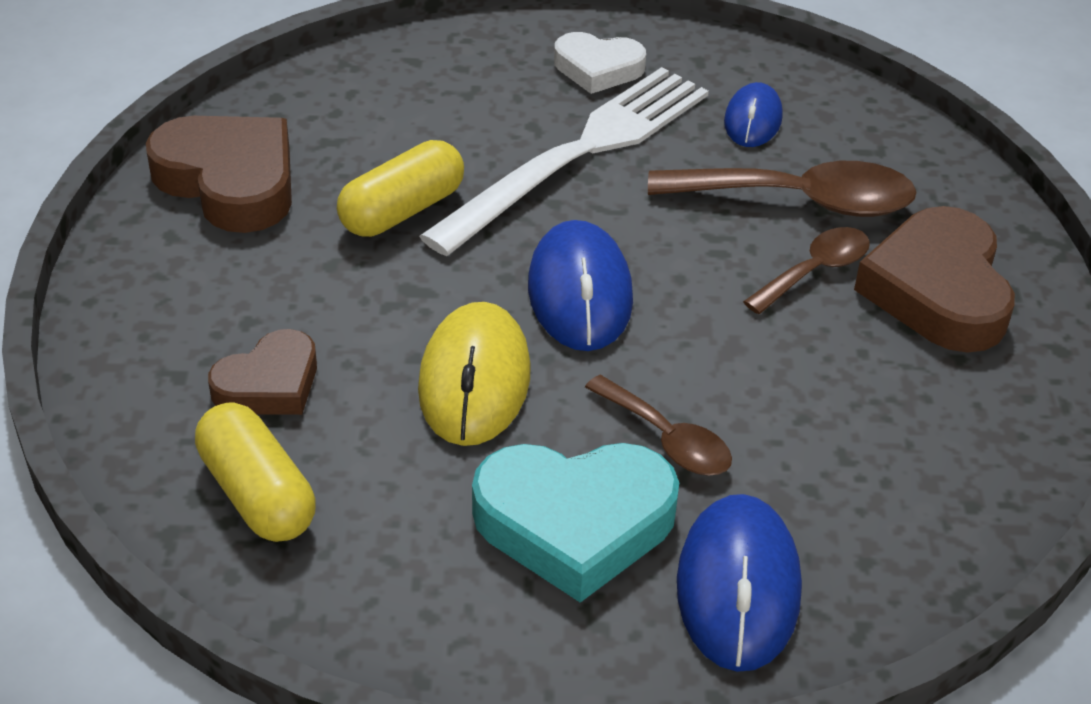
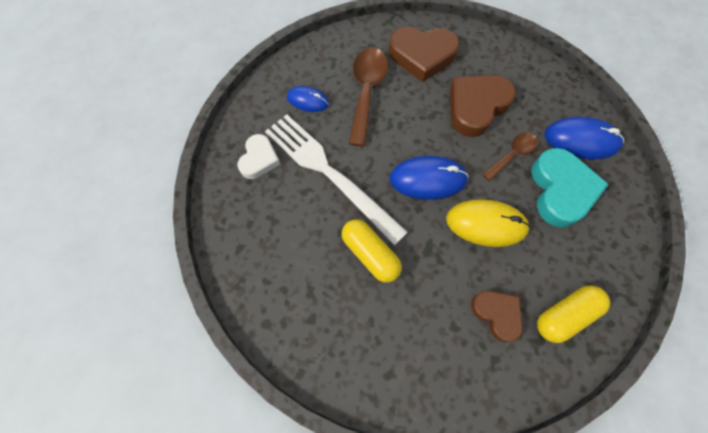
camera: 85 degrees left, 25 degrees up
brown heart [146,116,292,233] -> brown heart moved to [450,75,516,137]
brown spoon [743,227,870,314] -> none

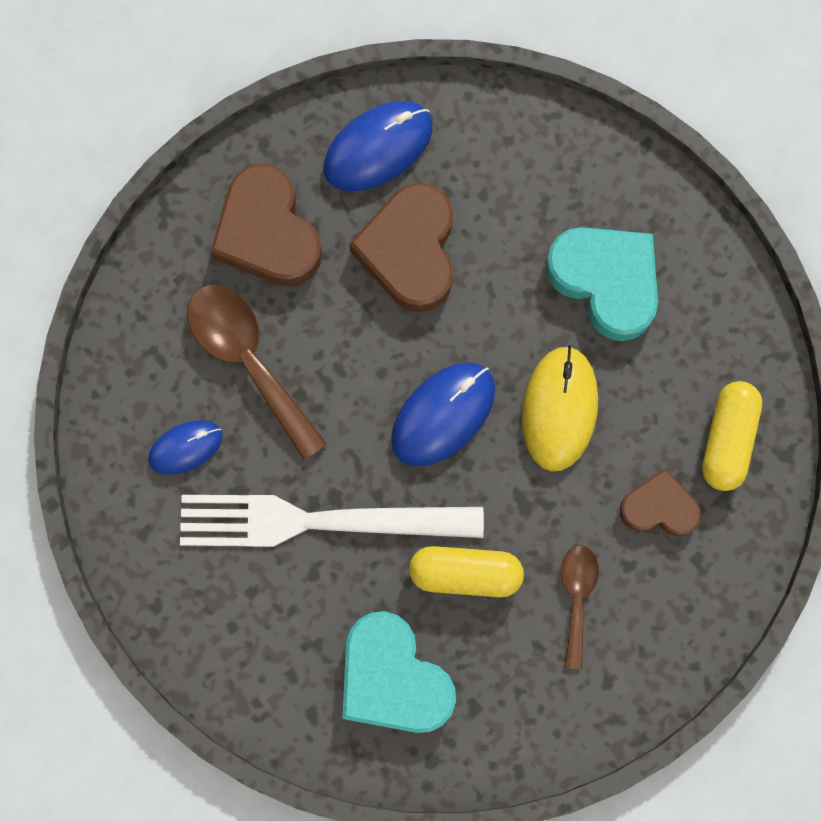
camera: 45 degrees left, 10 degrees up
white heart [237,134,280,179] -> none
brown heart [389,27,460,82] -> brown heart turned 105 degrees clockwise [210,164,322,287]
yellow mouse [446,199,530,247] -> yellow mouse turned 45 degrees counterclockwise [522,345,598,471]
brown spoon [482,133,538,181] -> brown spoon moved to [561,545,599,669]
blue mouse [544,117,624,159] -> blue mouse moved to [324,101,433,191]
none -> turquoise heart [342,611,456,733]

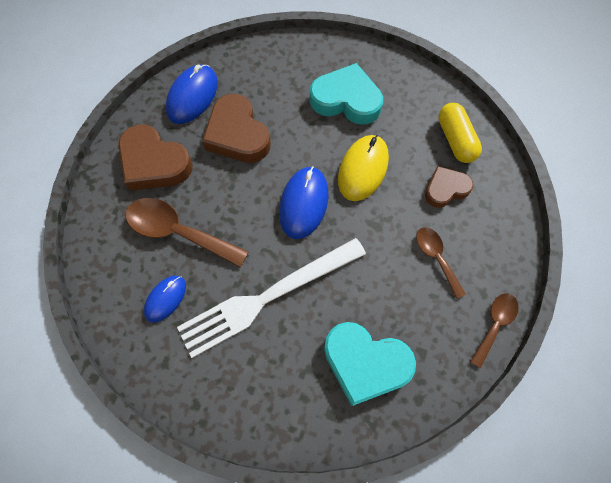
camera: 30 degrees left, 10 degrees down
yellow capsule [409,546,524,597] -> none
yellow mouse [522,345,598,471] -> yellow mouse turned 45 degrees clockwise [338,135,389,201]
none -> brown spoon [470,293,519,368]

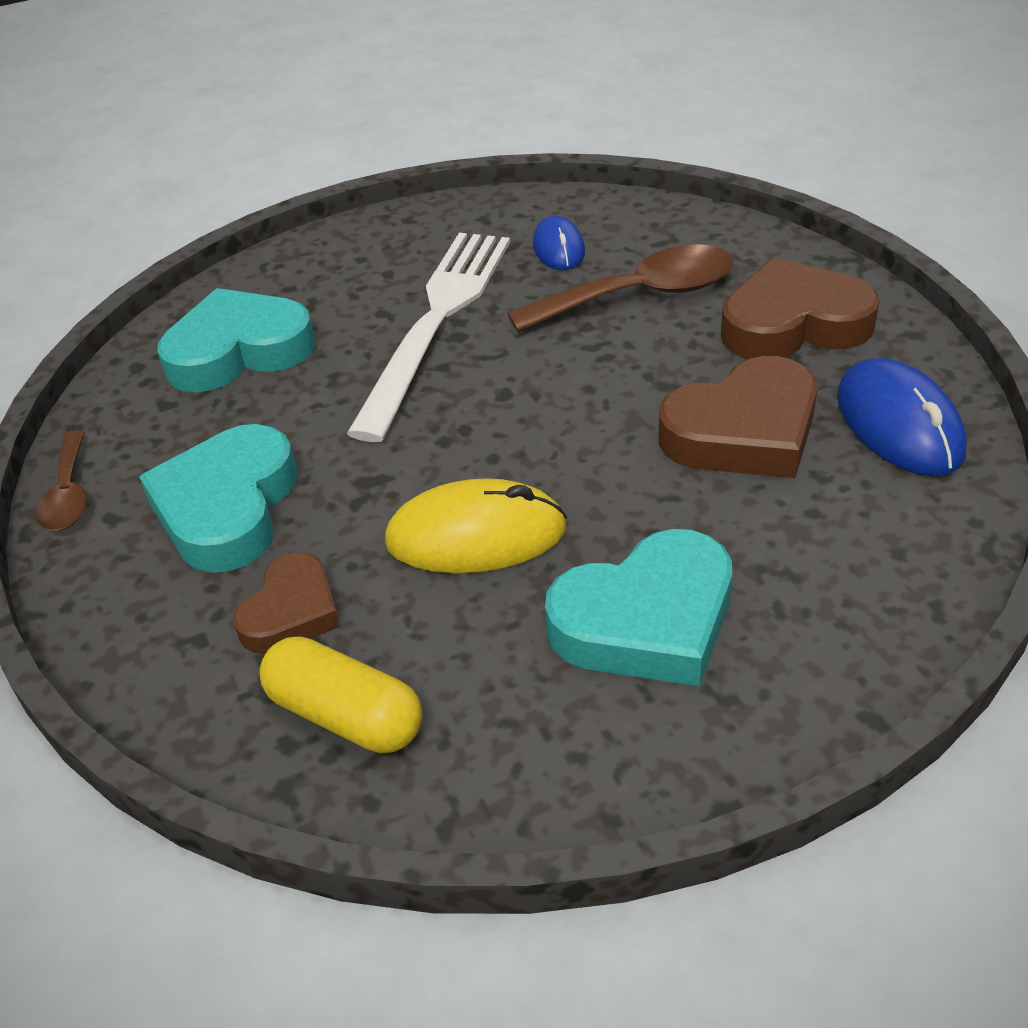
camera: 140 degrees right, 25 degrees down
brown heart [202,94,271,163] -> brown heart turned 135 degrees clockwise [659,356,817,478]
blue mouse [279,166,328,239] -> none
yellow mouse [338,135,389,201] -> yellow mouse turned 75 degrees counterclockwise [385,478,567,573]
brown spoon [416,227,466,299] -> turquoise heart [139,424,297,573]

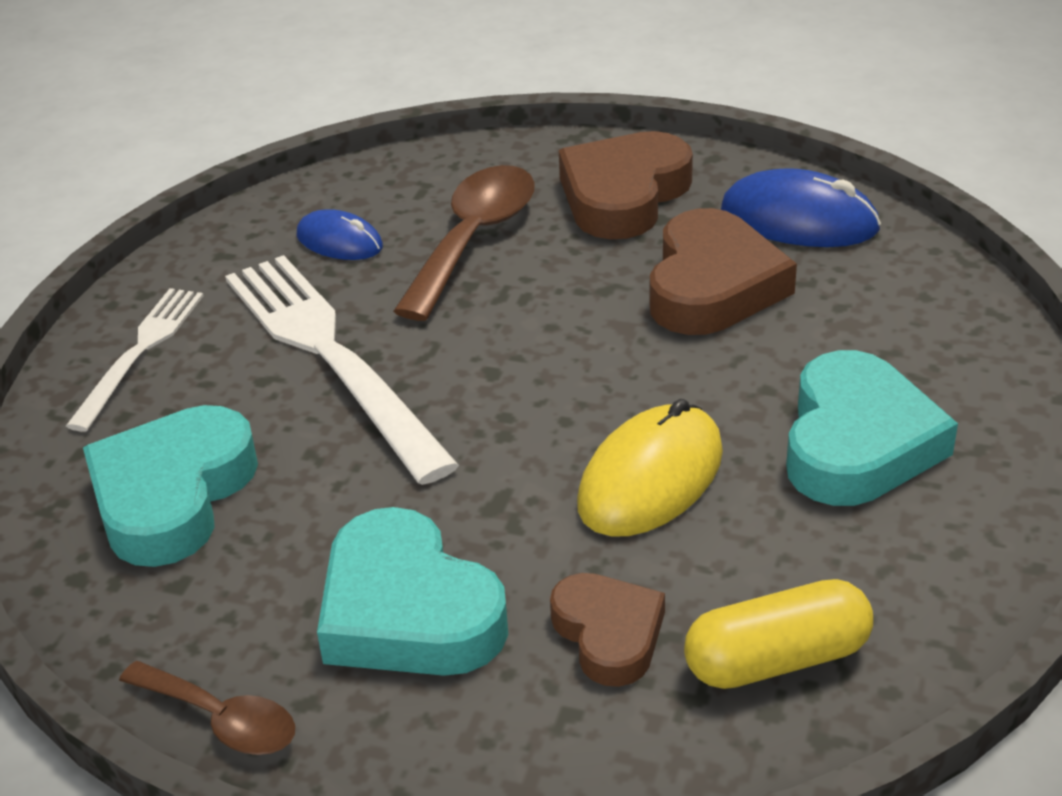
camera: 50 degrees left, 5 degrees down
none -> white fork [66,288,204,432]

